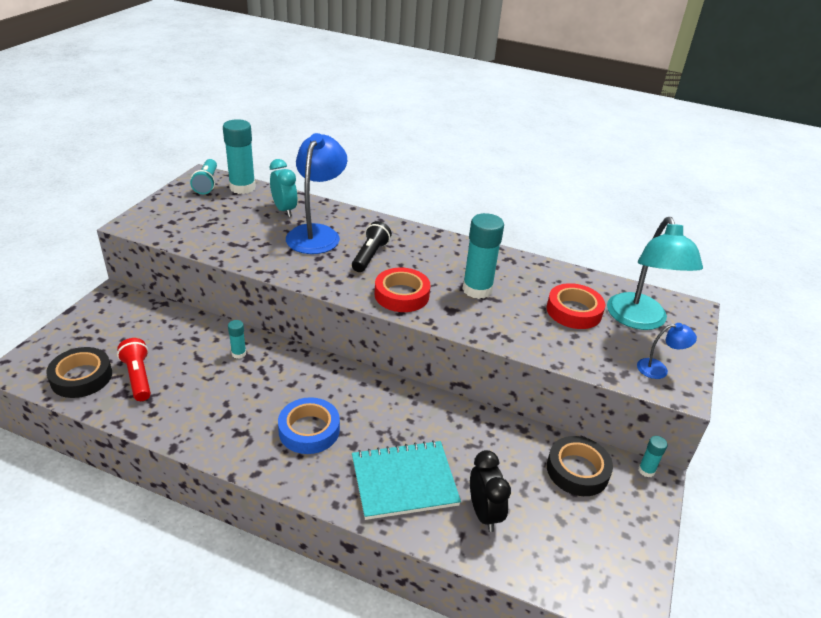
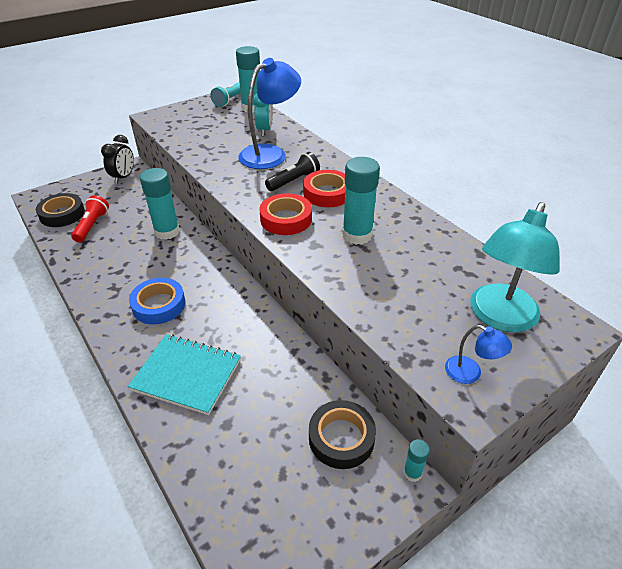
camera: 35 degrees right, 5 degrees up
turquoise glue stick [228,320,246,359] -> turquoise glue stick [140,168,180,240], size x2.10
black clock [470,450,511,532] -> black clock moved to [101,135,134,184]
red tape [547,283,605,329] -> red tape moved to [303,170,346,207]

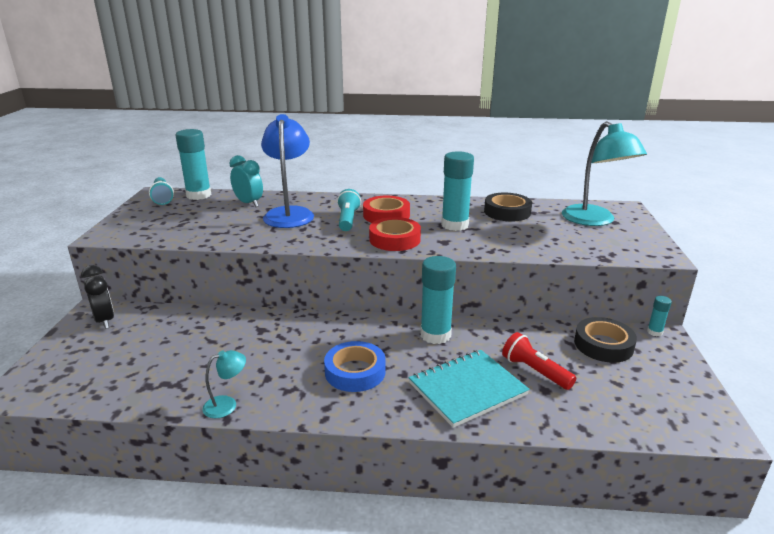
camera: 50 degrees left, 15 degrees down
black tape [36,193,85,227] -> black tape moved to [484,193,532,221]
red flashlight [71,195,109,242] -> red flashlight moved to [502,332,576,390]
turquoise glue stick [140,168,180,240] -> turquoise glue stick moved to [420,256,456,344]
black flashlight [265,152,320,191] -> turquoise flashlight [337,189,361,231]
blue lamp [445,325,512,384] -> none
none -> turquoise lamp [202,350,246,418]

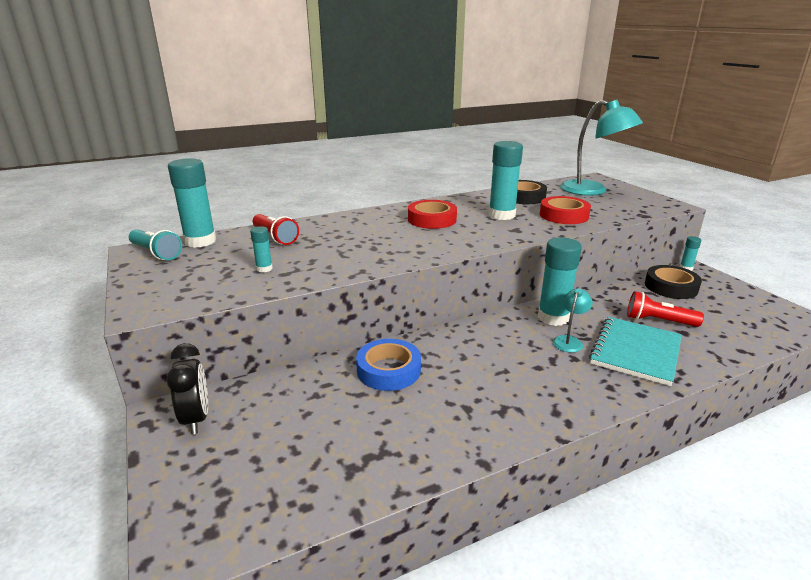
camera: 30 degrees left, 0 degrees up
black clock [81,265,114,329] -> black clock turned 45 degrees clockwise [167,343,208,434]
turquoise lamp [202,350,246,418] -> turquoise lamp moved to [553,289,593,353]
turquoise clock [229,155,263,207] -> red flashlight [253,214,299,245]
blue lamp [261,114,314,228] -> none
blue tape [324,341,386,392] -> blue tape moved to [356,339,421,391]
turquoise flashlight [337,189,361,231] -> none
red tape [369,217,421,251] -> red tape moved to [540,196,591,224]
none -> turquoise glue stick [250,226,273,272]

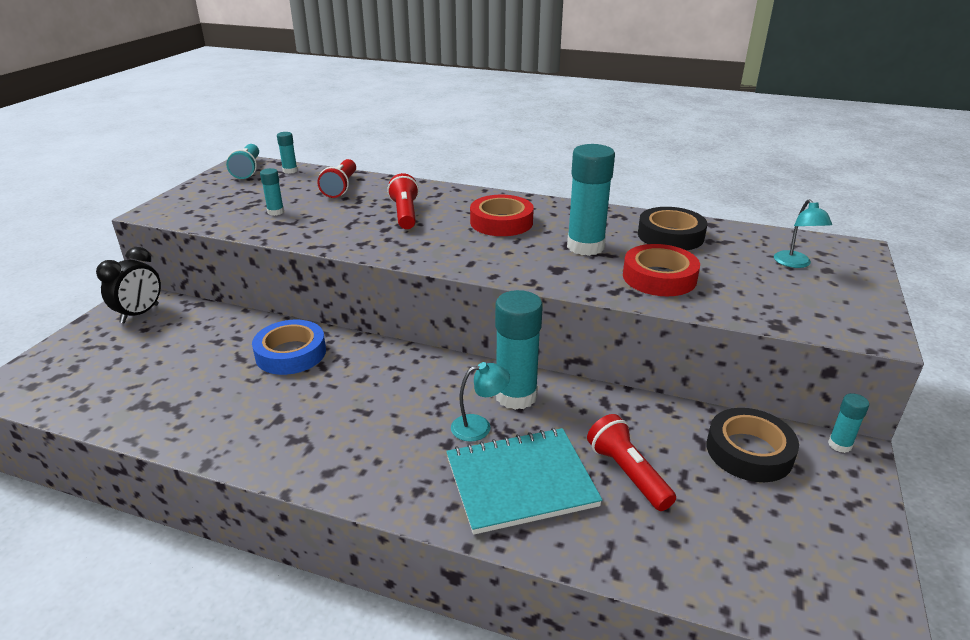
camera: 45 degrees right, 5 degrees up
turquoise glue stick [168,158,216,248] -> turquoise glue stick [277,132,297,174], size x0.48
turquoise lamp [560,100,643,196] -> turquoise lamp [774,199,832,268], size x0.47
none -> red flashlight [387,173,419,229]

